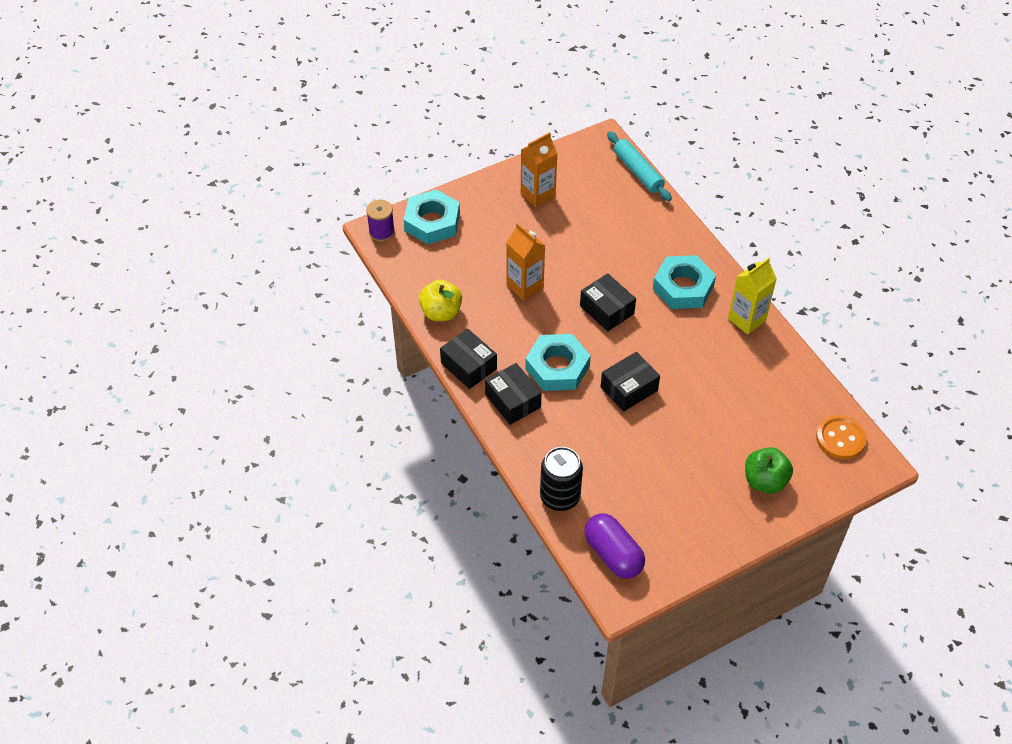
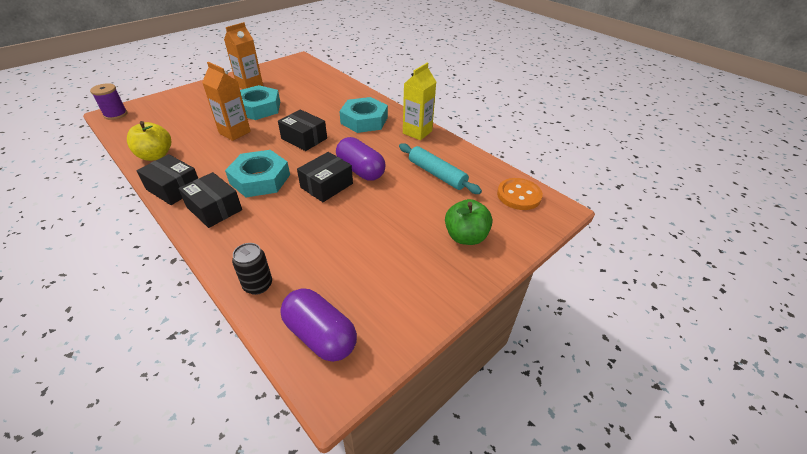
camera: 15 degrees left, 10 degrees down
turquoise nut [404,189,460,244] -> turquoise nut moved to [240,85,280,120]
black can [540,447,583,511] -> black can [232,243,272,295], size x0.66
turquoise rolling pin [607,131,672,201] -> turquoise rolling pin moved to [399,143,482,194]
none -> purple capsule [336,137,386,180]

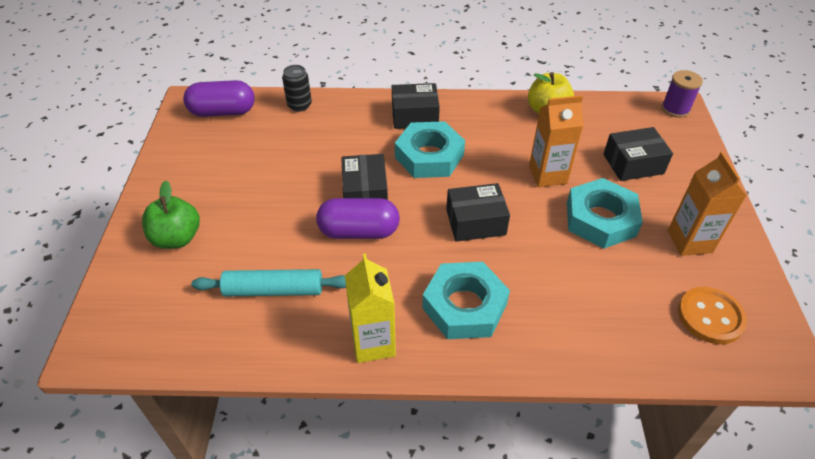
camera: 135 degrees right, 5 degrees up
black box [137,154,198,205] -> black box moved to [603,127,673,181]
orange button [497,178,543,210] -> orange button moved to [678,287,747,344]

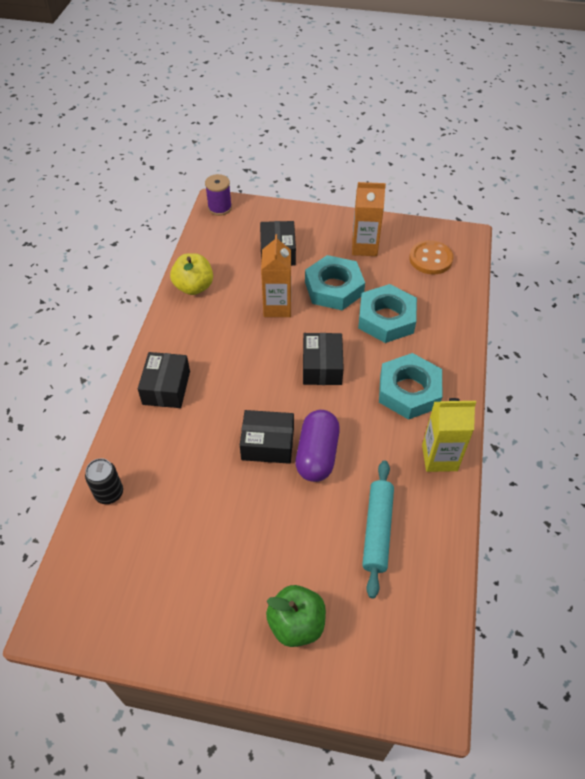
camera: 80 degrees left, 5 degrees up
purple capsule [183,80,255,117] -> none
turquoise nut [395,121,465,178] -> turquoise nut moved to [358,284,417,343]

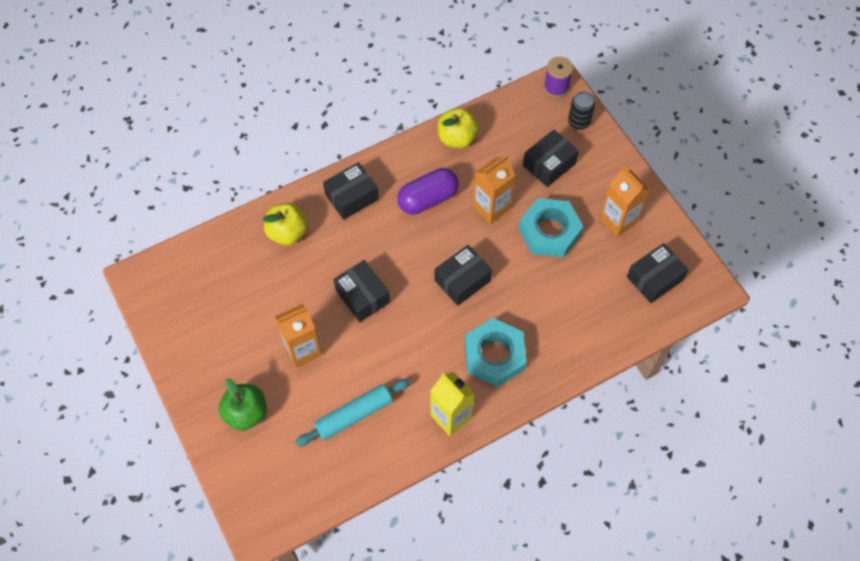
camera: 50 degrees right, 10 degrees up
black can [85,458,123,504] -> black can moved to [568,91,595,130]
purple capsule [295,410,340,482] -> purple capsule moved to [397,168,459,215]
turquoise nut [358,284,417,343] -> none
orange button [409,240,453,274] -> black box [627,243,689,303]
none -> yellow apple [263,203,308,245]
none -> orange carton [275,304,322,368]

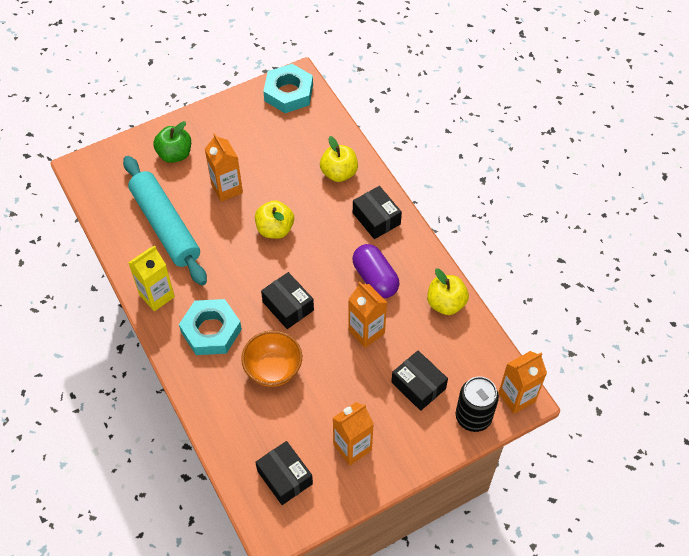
camera: 90 degrees right, 5 degrees down
turquoise rolling pin [295,379,410,446] -> turquoise rolling pin [123,156,207,285], size x1.64
black box [333,260,390,322] -> yellow apple [255,200,294,239]
turquoise nut [519,198,583,257] -> turquoise nut moved to [263,64,313,113]
purple spool [544,57,573,98] -> orange carton [498,351,547,414]
black can [568,91,595,130] -> black can [456,376,499,432], size x1.51
none -> orange bowl [241,330,302,387]

